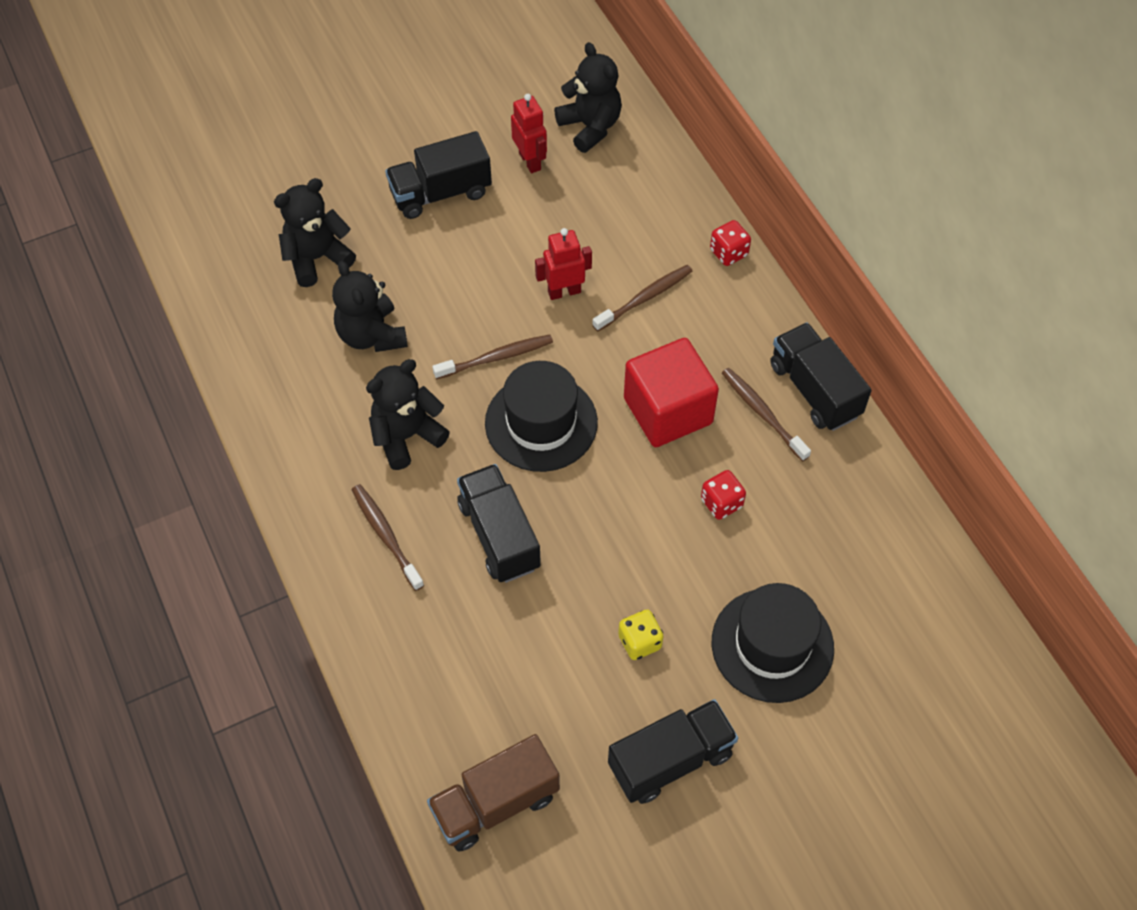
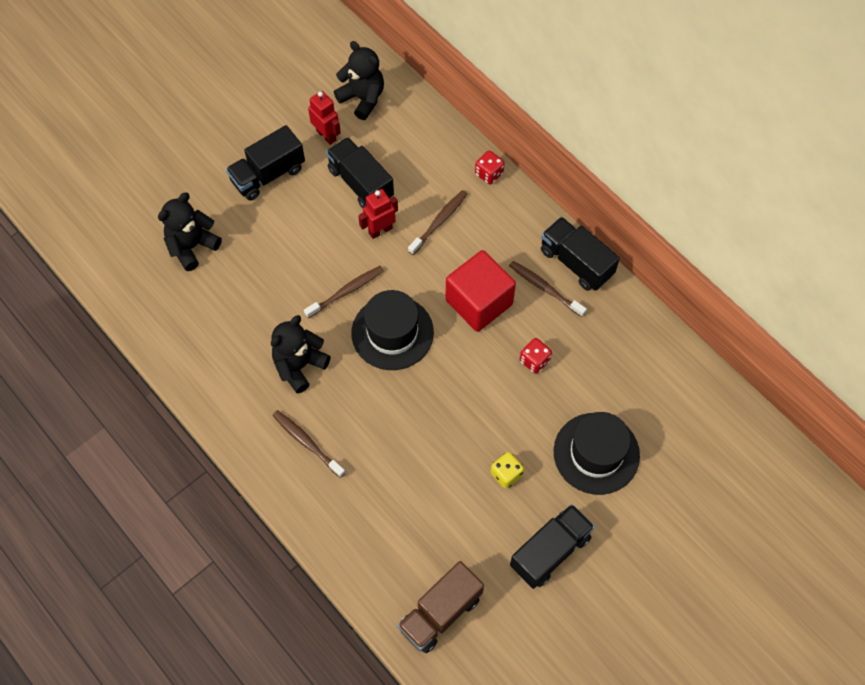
camera: 15 degrees left, 5 degrees up
black teddy bear [332,261,408,352] -> none
black truck [457,464,541,583] -> black truck moved to [326,137,394,208]

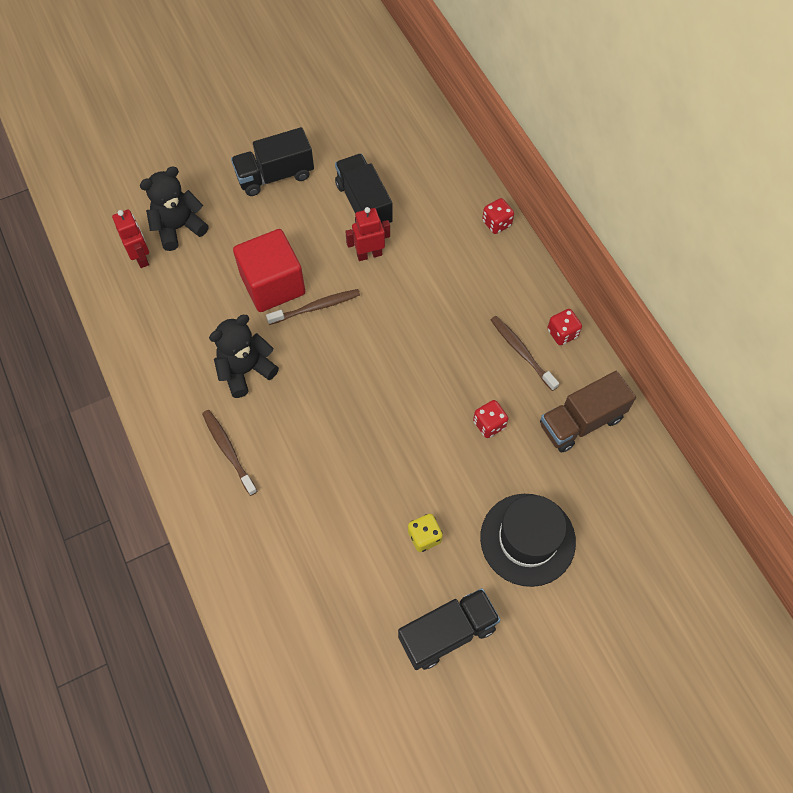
camera: 15 degrees right, 0 degrees up
red robot [308,91,341,145] -> red robot moved to [112,209,149,268]
black teddy bear [334,41,384,120] -> none
black hat [352,290,434,370] -> none
brown truck [397,561,484,653] -> brown truck moved to [540,371,636,452]
brown toothbrush [408,190,467,255] -> none
red cube [445,250,516,332] -> red cube moved to [233,229,306,312]
black truck [541,217,620,291] -> red dice [547,309,582,345]

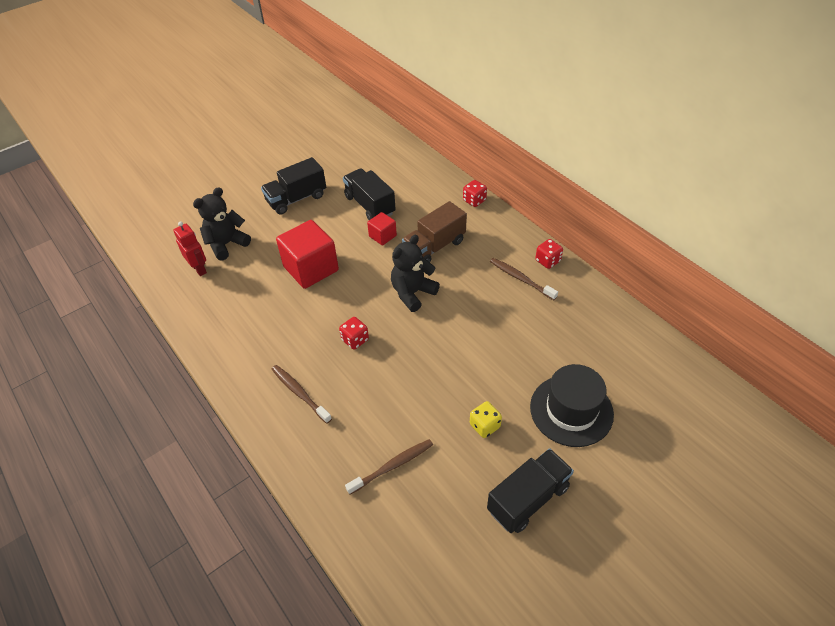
camera: 10 degrees left, 15 degrees down
black teddy bear [209,315,279,398] -> black teddy bear moved to [391,235,440,312]
brown toothbrush [266,289,360,325] -> brown toothbrush moved to [345,439,433,495]
red robot [345,207,390,261] -> red cube [367,212,397,245]
red dice [473,400,508,438] -> red dice moved to [339,317,369,350]
brown truck [540,371,636,452] -> brown truck moved to [402,201,467,262]

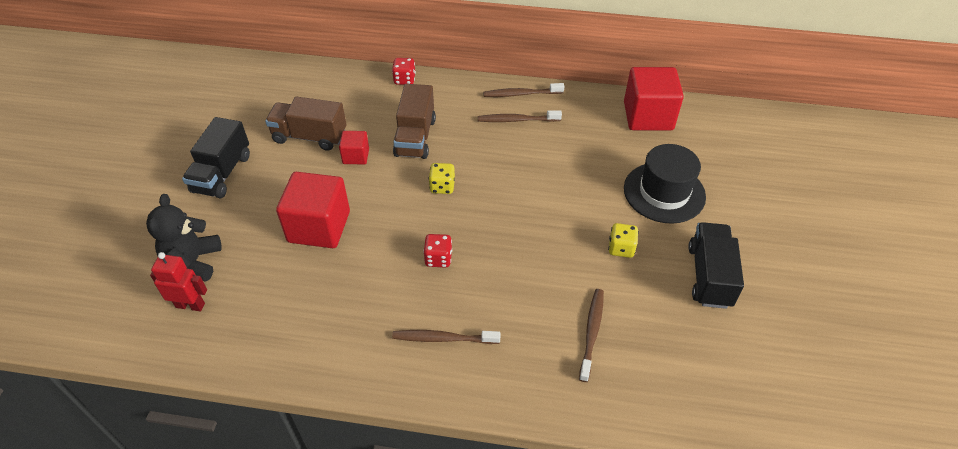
camera: 45 degrees left, 0 degrees up
black truck [343,168,396,220] -> brown truck [265,97,347,151]
black teddy bear [391,235,440,312] -> yellow dice [429,163,455,194]
red dice [535,239,563,269] -> brown toothbrush [483,83,564,97]
none -> red cube [624,67,684,131]

